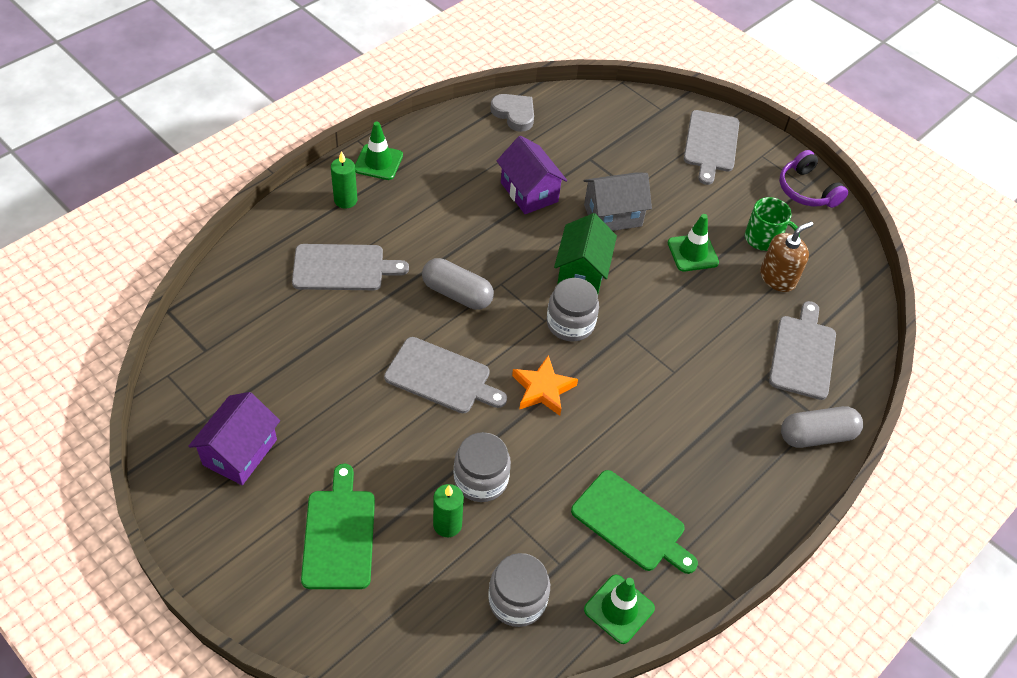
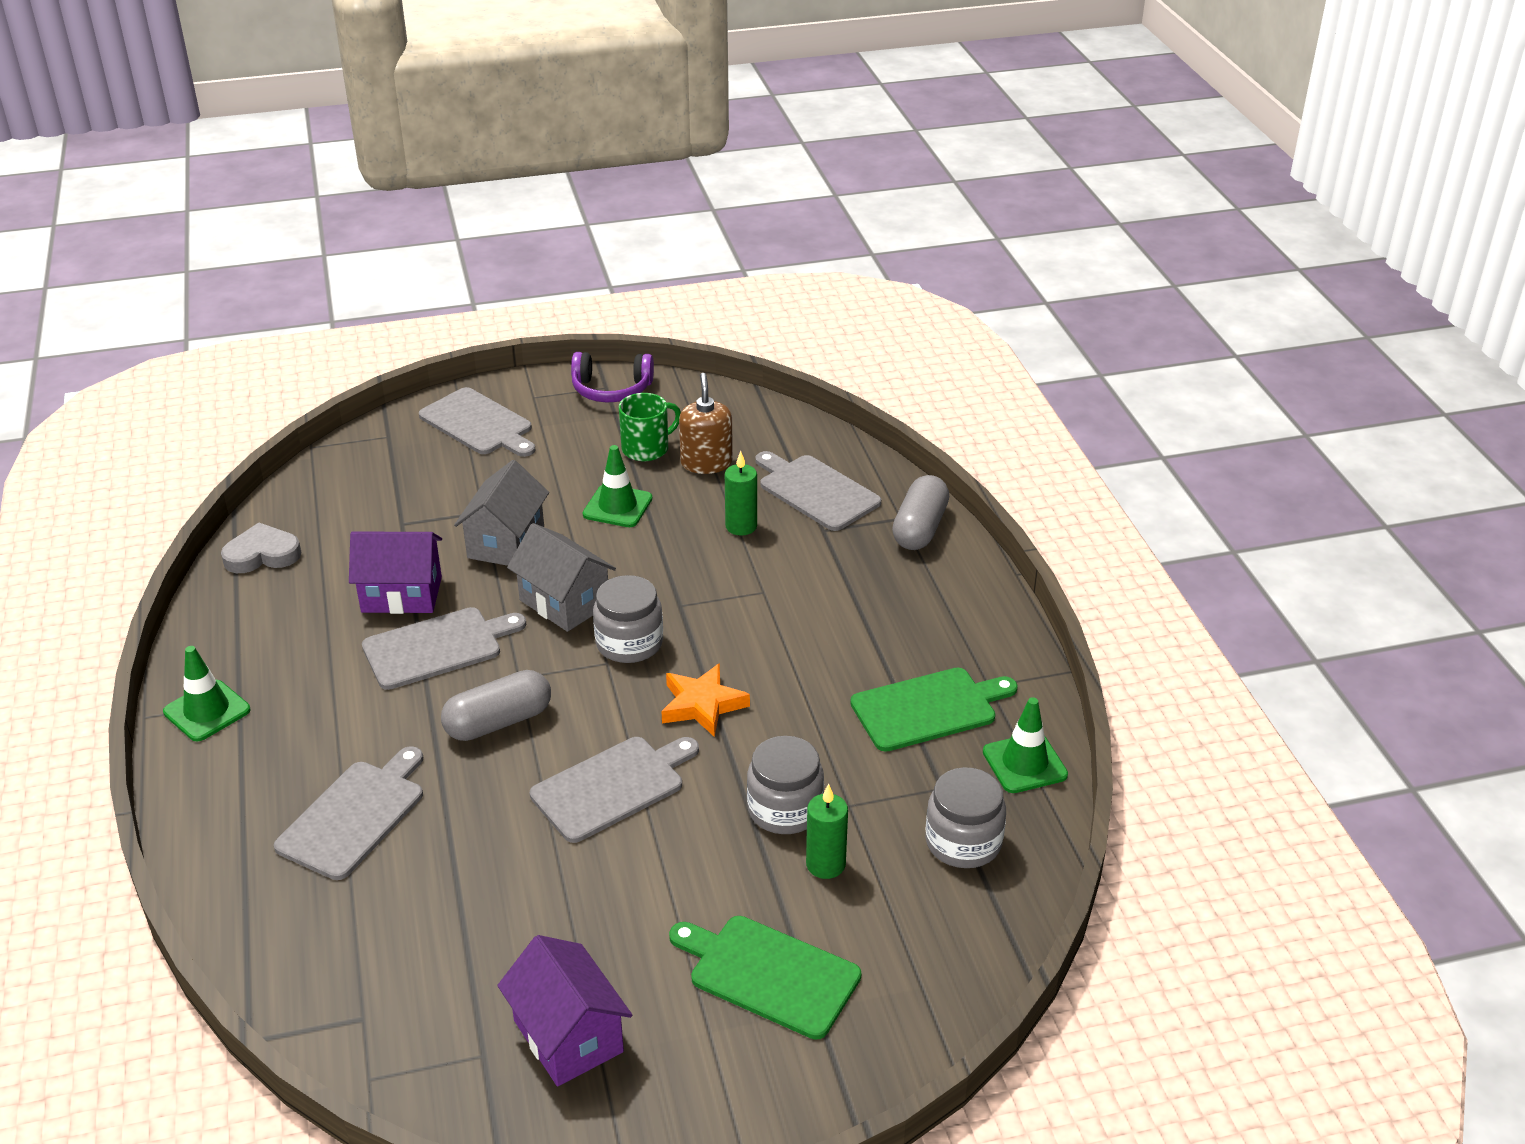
camera: 55 degrees left, 15 degrees down
green candle [331,151,357,208] -> green candle moved to [725,451,757,536]
green house [554,213,617,294] -> grey house [507,523,616,632]
none -> grey cutting board [362,607,526,690]

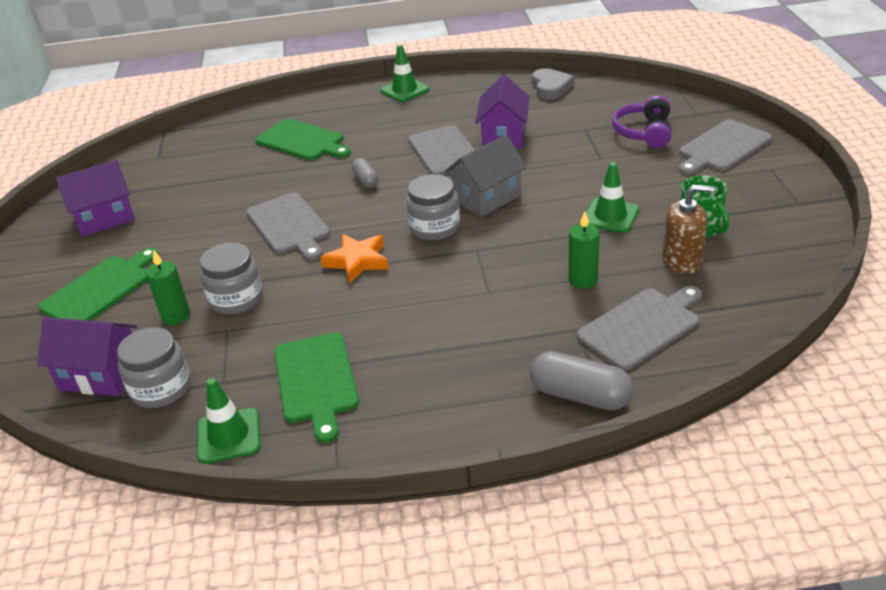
camera: 100 degrees right, 0 degrees up
grey cutting board [274,746,423,880] -> green cutting board [255,119,351,160]
grey capsule [441,670,551,741] -> grey capsule [352,158,378,188], size x0.57
grey house [454,460,549,566] -> none
purple headphones [571,352,654,402] -> purple headphones moved to [612,95,671,148]
none -> purple house [37,317,137,396]

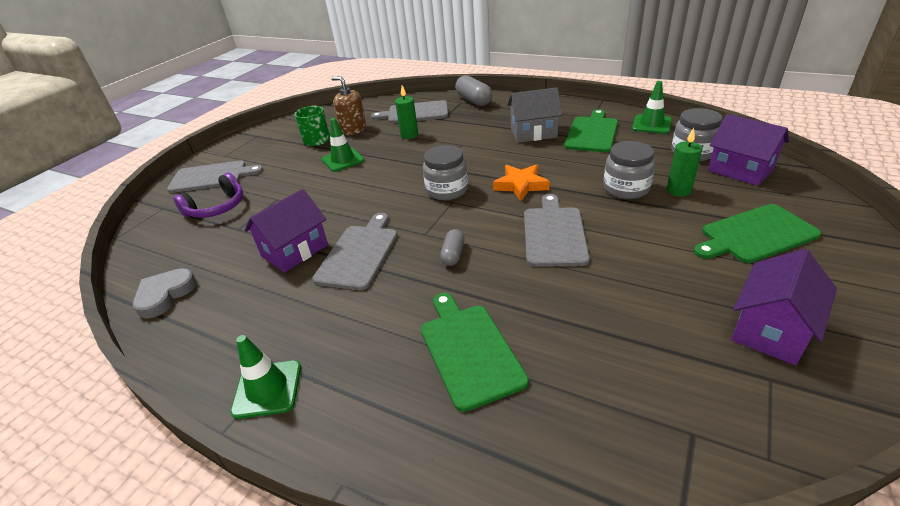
camera: 145 degrees left, 0 degrees up
purple house [56,160,135,237] -> purple house turned 60 degrees counterclockwise [731,249,837,365]
grey house [444,135,527,217] -> grey house moved to [507,87,562,143]

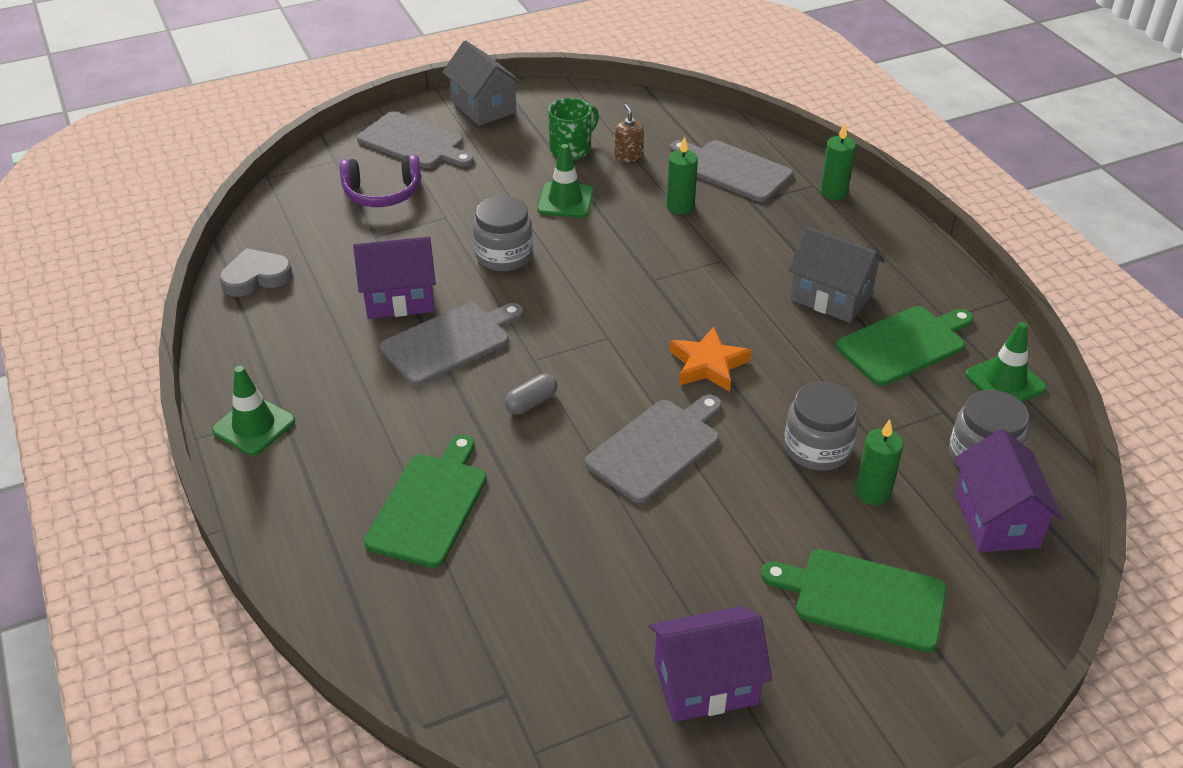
camera: 35 degrees right, 5 degrees up
brown soap dispenser [331,76,366,135] -> brown soap dispenser [614,104,644,162], size x0.63
grey jar [423,145,468,200] -> grey jar moved to [473,196,533,271]
grey capsule [455,75,493,106] -> green candle [820,123,856,200]
none -> grey house [442,40,522,126]

